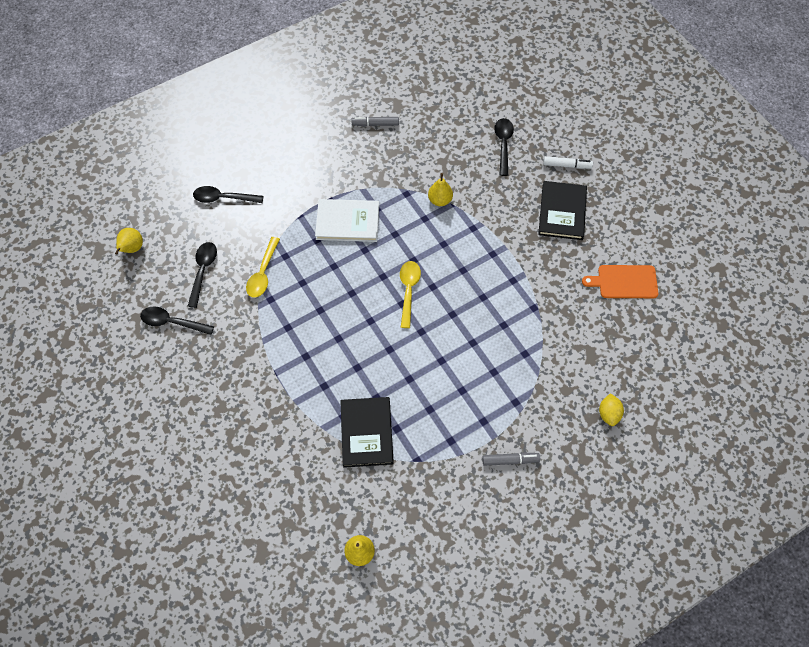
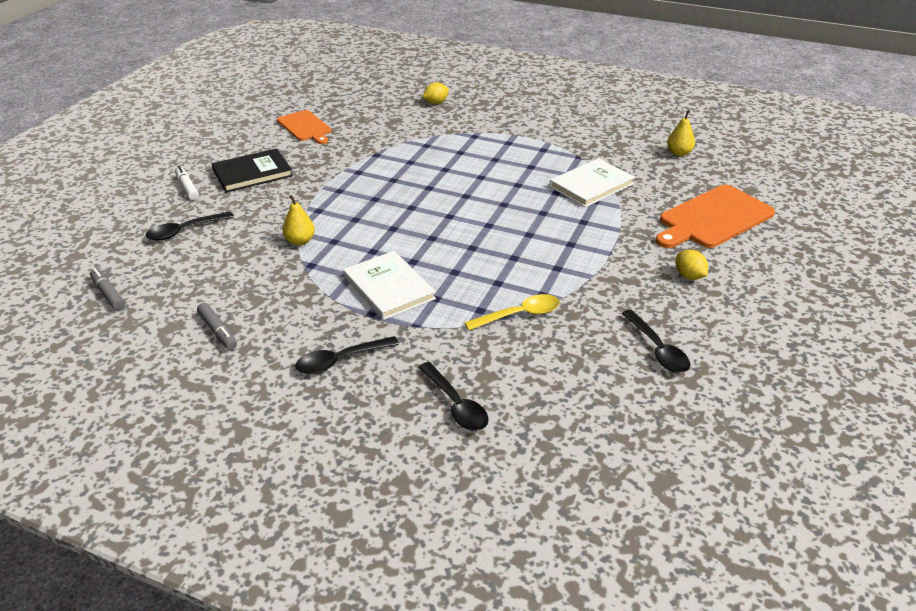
camera: 125 degrees left, 25 degrees down
yellow pear [115,228,143,255] -> none
black spoon [188,242,217,308] -> black spoon moved to [295,336,399,374]
black book [340,397,394,468] -> white book [550,158,635,207]
yellow spoon [400,261,421,328] -> none
grey marker [482,453,540,466] -> grey marker moved to [90,268,125,311]
none -> orange cutting board [655,185,775,248]
none -> yellow lemon [676,250,708,280]

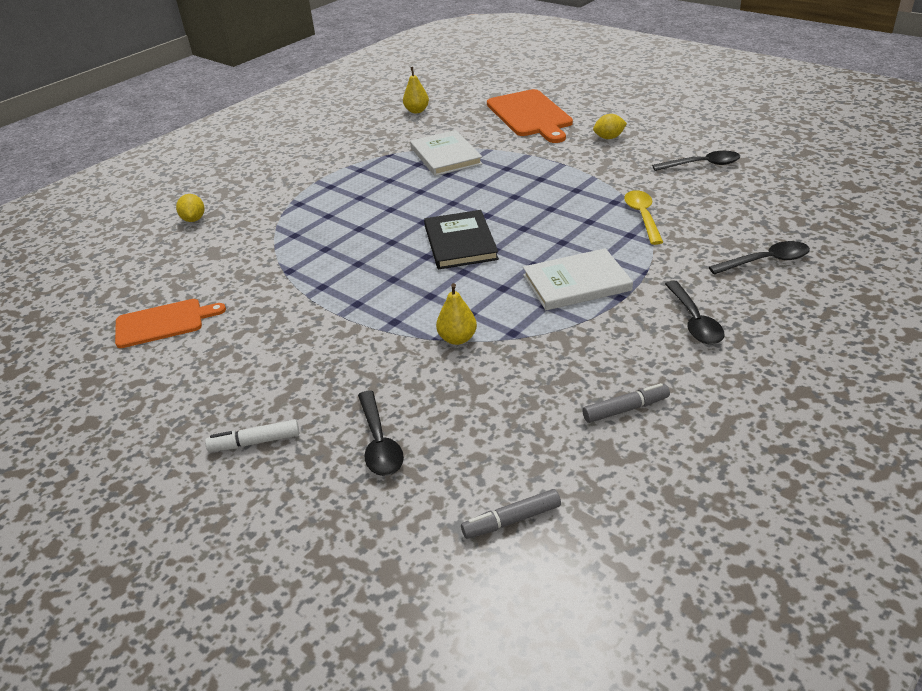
camera: 70 degrees left, 0 degrees up
black book [212,148,293,192] -> black book moved to [424,210,499,269]

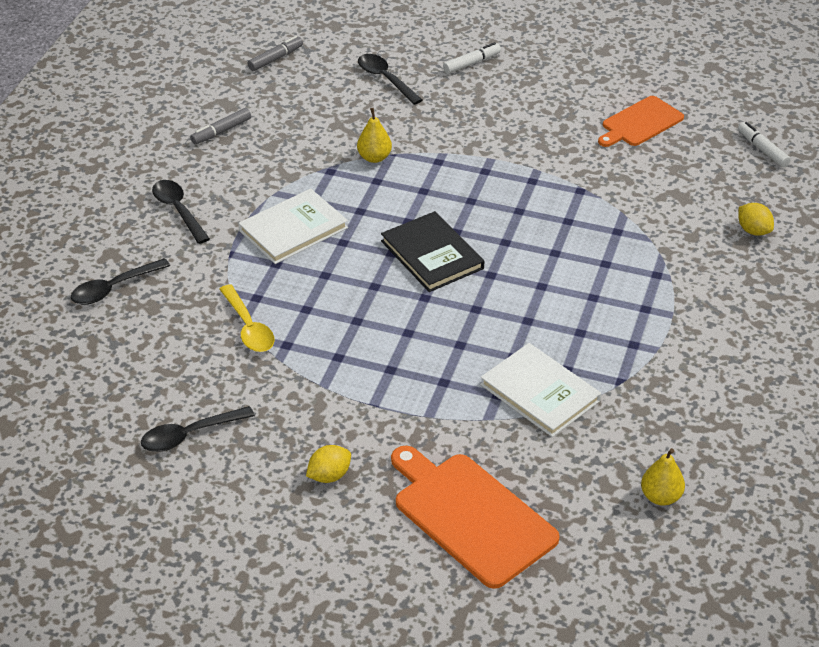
camera: 155 degrees right, 5 degrees up
none -> white marker [738,122,791,167]

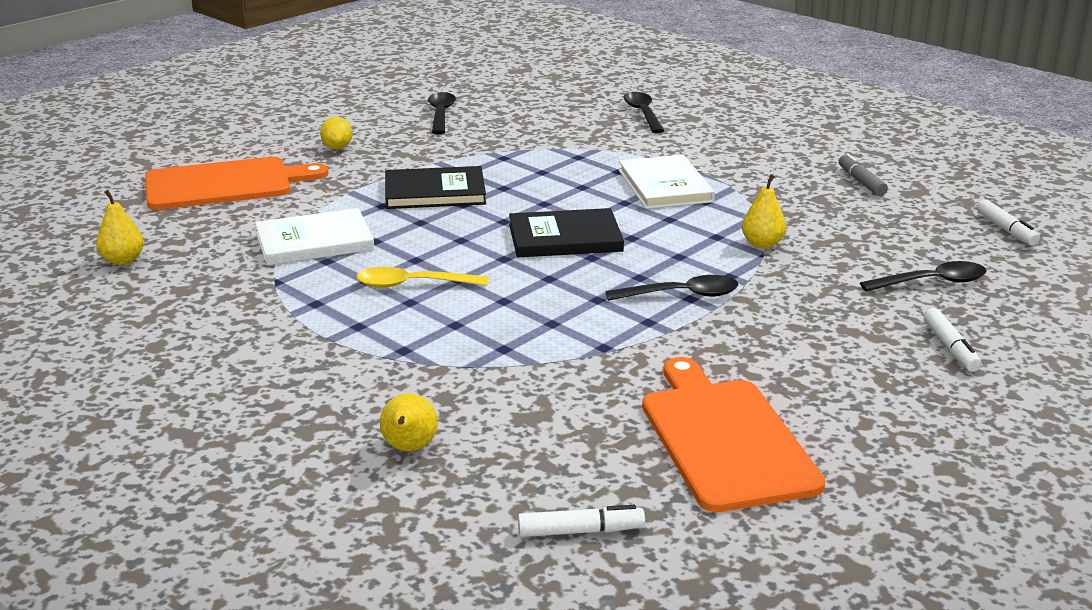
camera: 115 degrees right, 15 degrees down
black spoon [152,180,210,244] -> black spoon moved to [606,275,738,301]
yellow spoon [219,284,275,352] -> yellow spoon moved to [356,266,488,288]
grey marker [248,36,303,71] -> white marker [977,199,1040,246]
orange cutting board [598,96,684,147] -> orange cutting board [642,357,826,512], size x1.57
yellow lemon [738,203,774,236] -> yellow pear [380,394,438,451]
none -> black book [385,166,486,209]

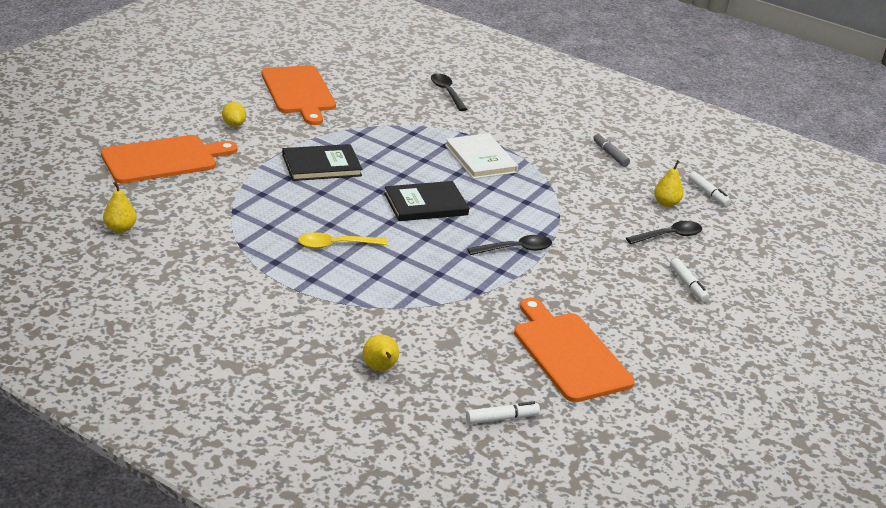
camera: 15 degrees left, 5 degrees up
white book [255,208,374,265] -> none
black spoon [428,92,456,134] -> orange cutting board [261,65,336,125]
yellow pear [742,174,786,248] -> yellow pear moved to [654,160,683,207]

